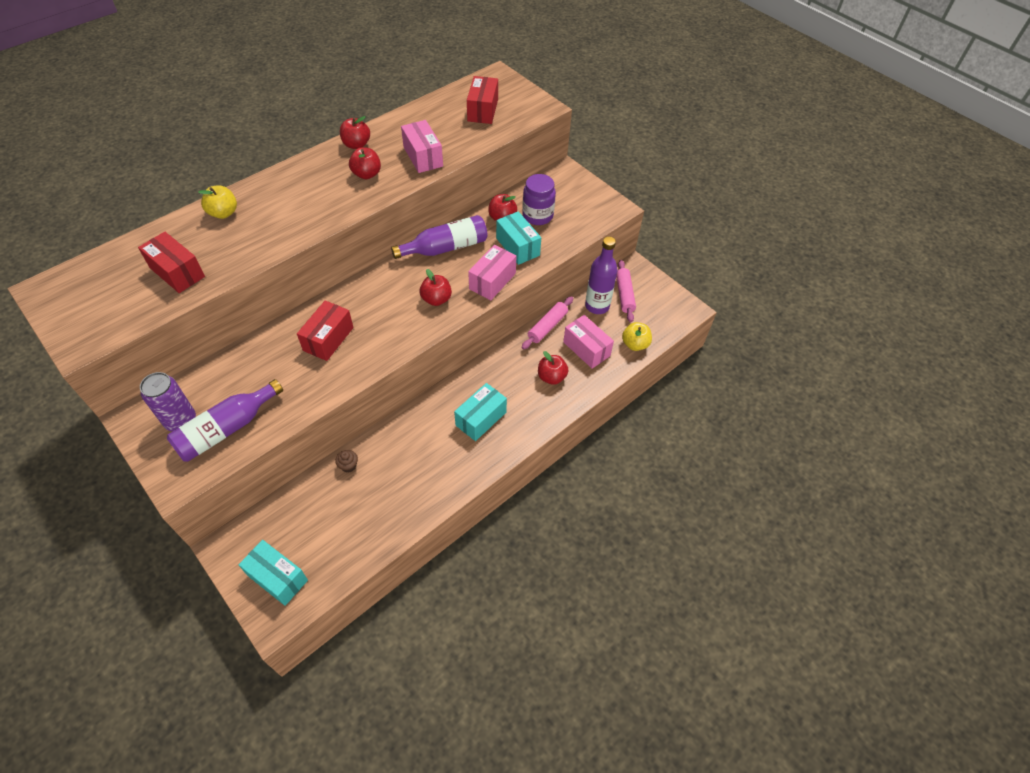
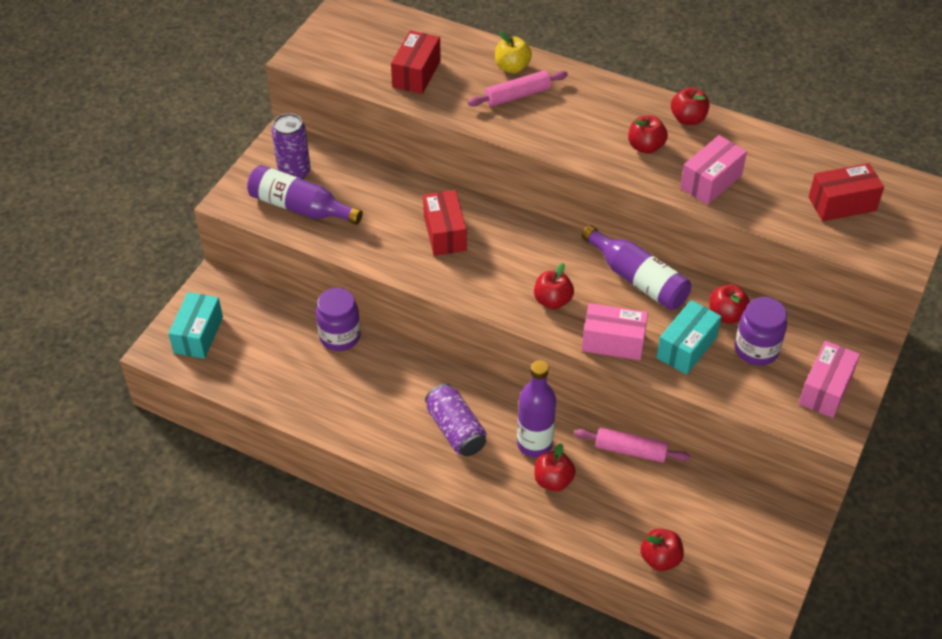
camera: 70 degrees right, 5 degrees down
red box [297,300,354,361] -> red box turned 75 degrees clockwise [423,190,467,256]
brown cupcake [335,450,358,473] -> purple jar [316,288,361,351]
turquoise box [454,383,507,441] -> purple can [425,384,486,456]
pink box [563,315,614,369] -> pink box moved to [798,341,860,418]
purple bottle [585,236,618,314] -> purple bottle moved to [517,360,556,458]
pink rolling pin [616,260,636,323] -> pink rolling pin moved to [467,71,568,106]
yellow apple [622,322,652,351] -> red apple [640,529,684,571]

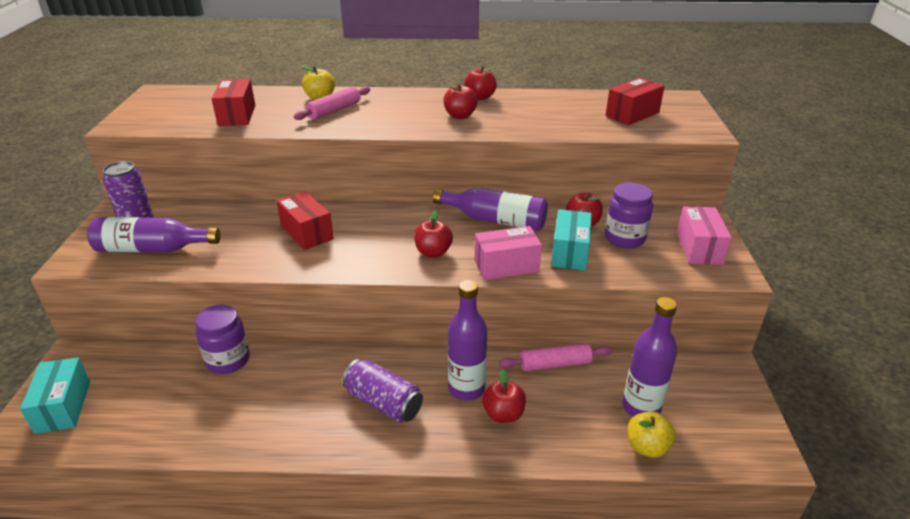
camera: 25 degrees left, 15 degrees down
red apple [640,529,684,571] -> yellow apple [628,411,676,458]
pink box [680,135,747,205] -> none
none -> purple bottle [623,297,677,417]

